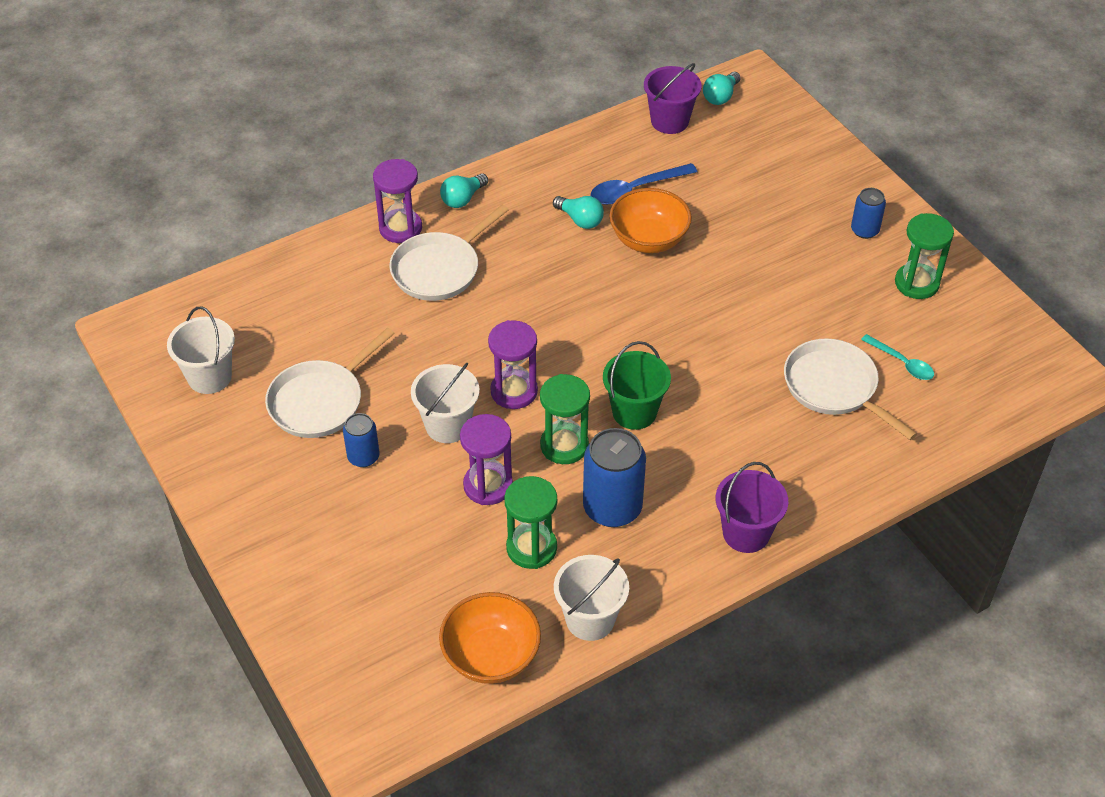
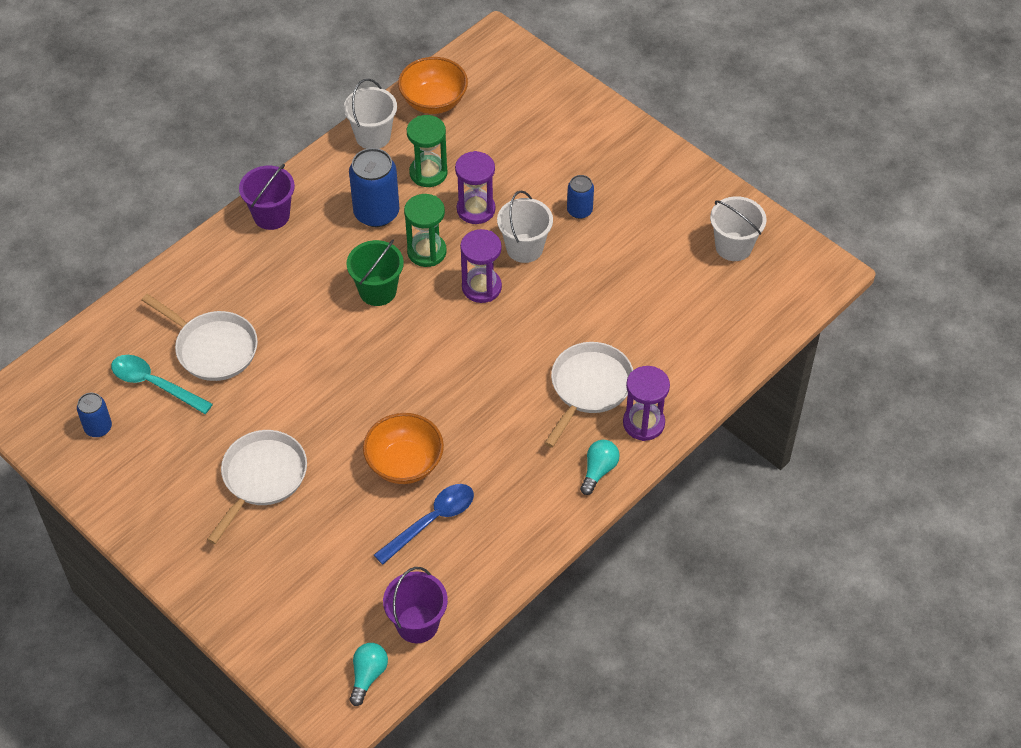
camera: 165 degrees right, 5 degrees up
white pan [265,328,395,438] -> white pan moved to [207,430,307,544]
turquoise light bulb [553,196,604,229] -> none
blue can [851,188,886,239] -> blue can moved to [77,393,112,437]
turquoise spoon [861,334,934,380] -> turquoise spoon [111,355,213,414], size x1.54
green hourglass [895,213,954,299] -> none

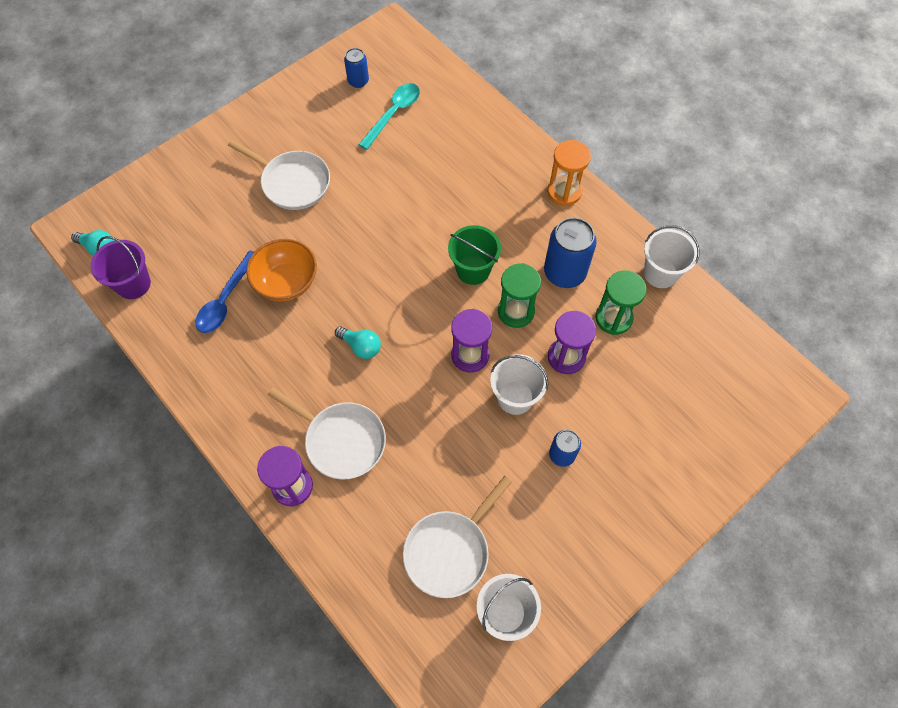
camera: 95 degrees right, 10 degrees up
white pan [141,294,258,381] -> white pan moved to [403,476,512,598]
purple bucket [239,164,295,230] -> orange hourglass [547,140,591,206]
blue spoon [374,484,474,565] -> blue spoon turned 60 degrees clockwise [195,250,254,333]
orange bowl [398,57,468,114] -> none
turquoise light bulb [580,440,620,495] -> turquoise light bulb moved to [335,327,381,359]

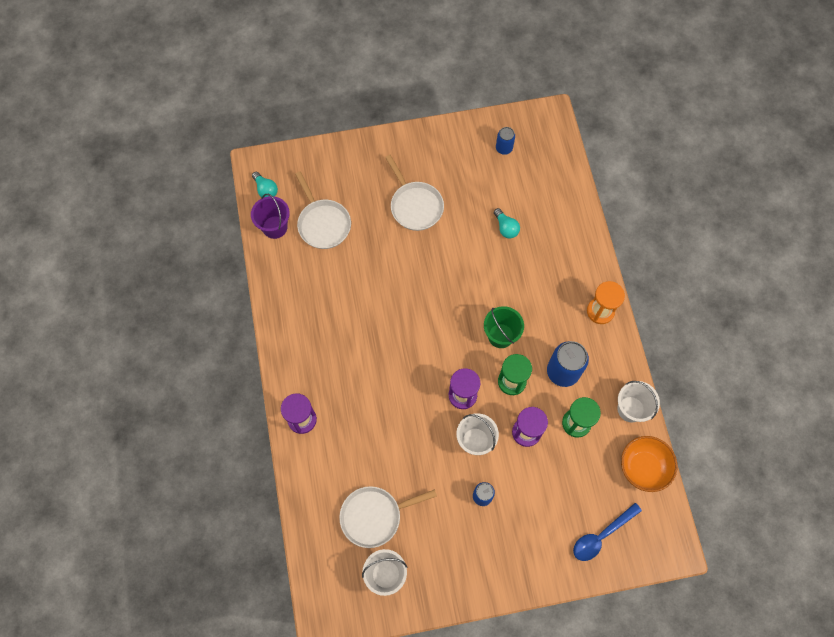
camera: 30 degrees right, 5 degrees up
blue spoon [195,250,254,333] -> blue spoon moved to [573,503,642,561]
orange bowl [246,239,317,301] -> orange bowl moved to [621,436,677,492]
white pan [268,387,386,480] -> white pan moved to [295,171,351,249]
turquoise light bulb [335,327,381,359] -> turquoise light bulb moved to [494,208,520,239]
turquoise spoon [358,83,420,150] -> none

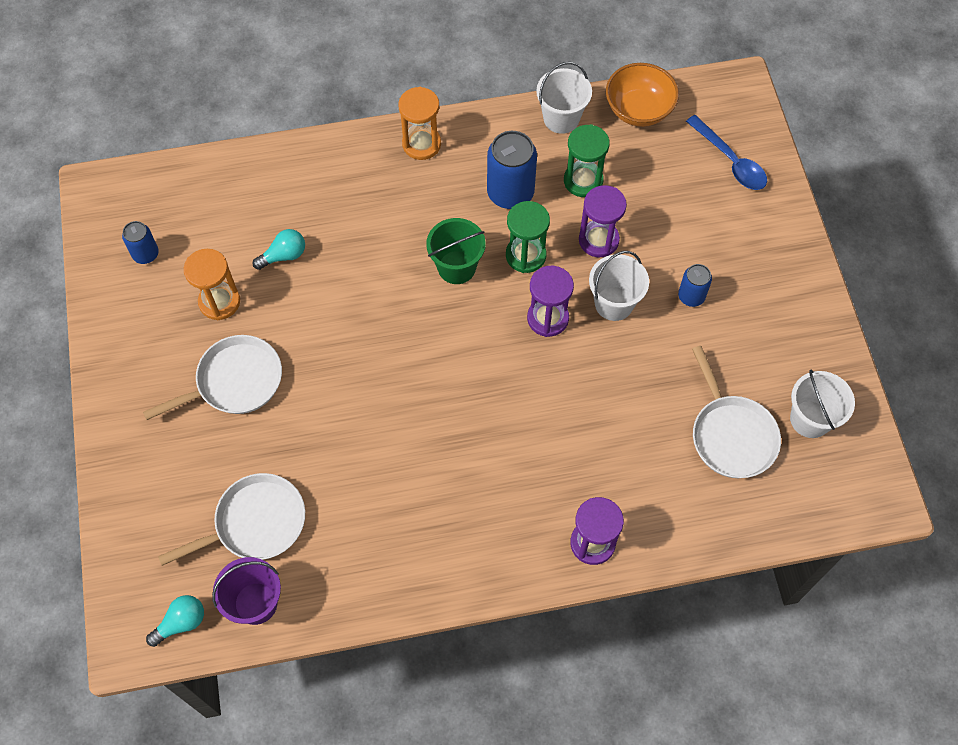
camera: 90 degrees left, 5 degrees down
none -> orange hourglass [184,249,240,320]

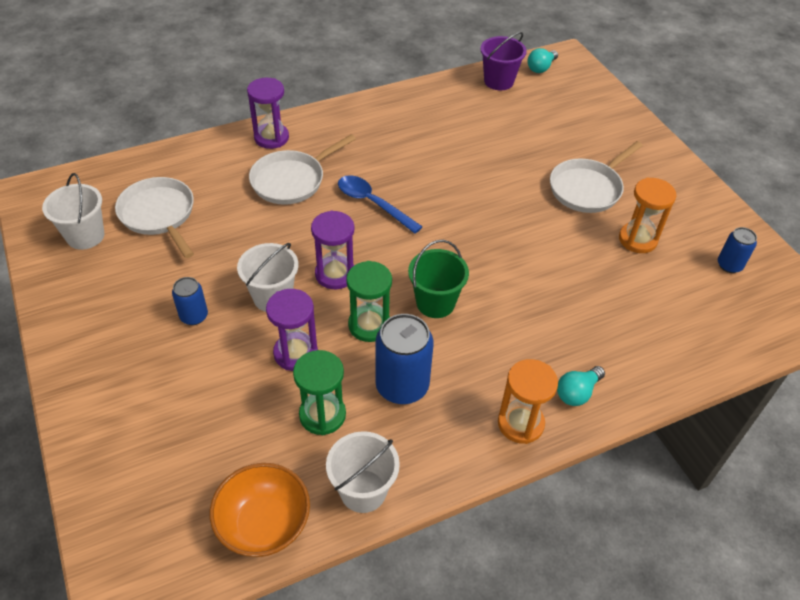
camera: 165 degrees right, 15 degrees down
white pan [158,473,305,566] -> white pan moved to [249,134,356,205]
turquoise light bulb [253,229,305,270] -> turquoise light bulb moved to [557,366,605,406]
blue spoon [686,115,767,190] -> blue spoon moved to [338,175,423,234]

